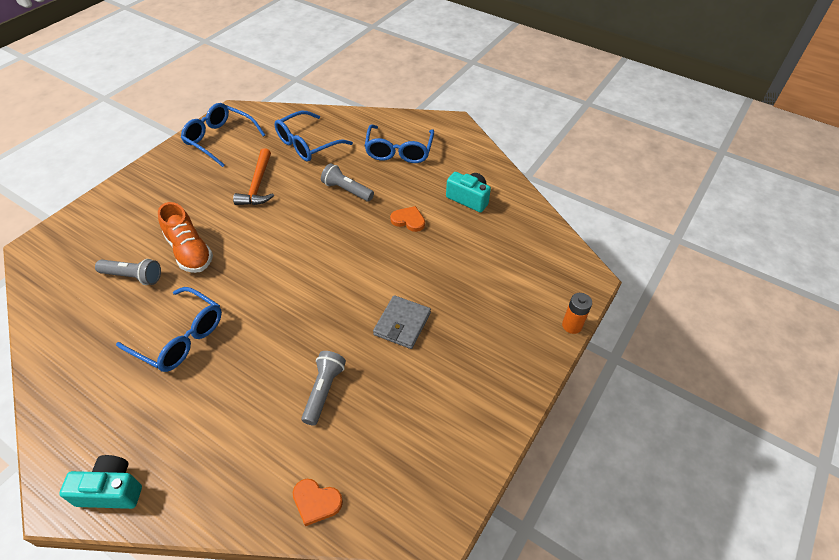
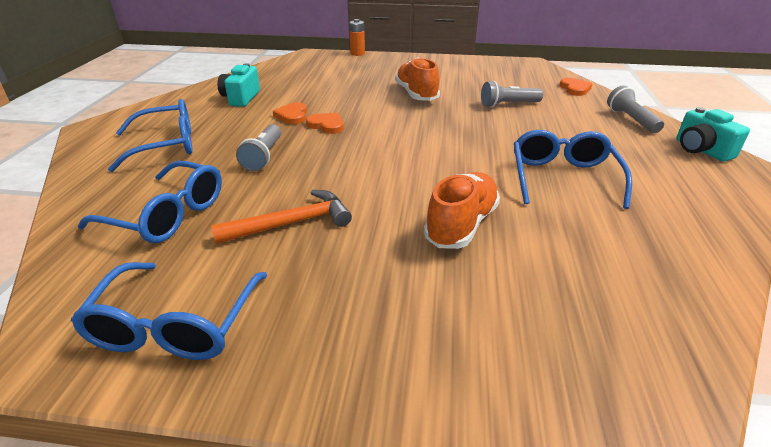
camera: 115 degrees left, 15 degrees down
grey flashlight [95,259,161,285] -> grey flashlight moved to [607,85,664,133]
grey wallet [373,295,431,349] -> orange shoe [395,57,440,101]
none -> orange heart [306,113,344,134]

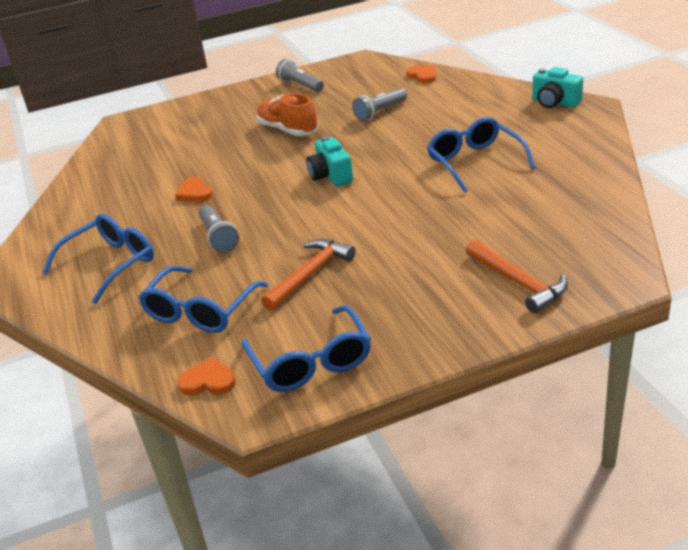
camera: 25 degrees left, 0 degrees up
blue glasses [78,161,222,243] -> blue glasses turned 120 degrees clockwise [138,266,268,333]
turquoise camera [217,63,260,107] -> turquoise camera moved to [306,136,353,187]
orange heart [306,113,344,134] -> orange heart moved to [177,357,236,396]
orange battery [349,19,365,56] -> none
orange shoe [424,172,500,249] -> none
grey flashlight [607,85,664,133] -> grey flashlight moved to [276,59,324,92]
none -> orange hammer [466,240,568,313]

